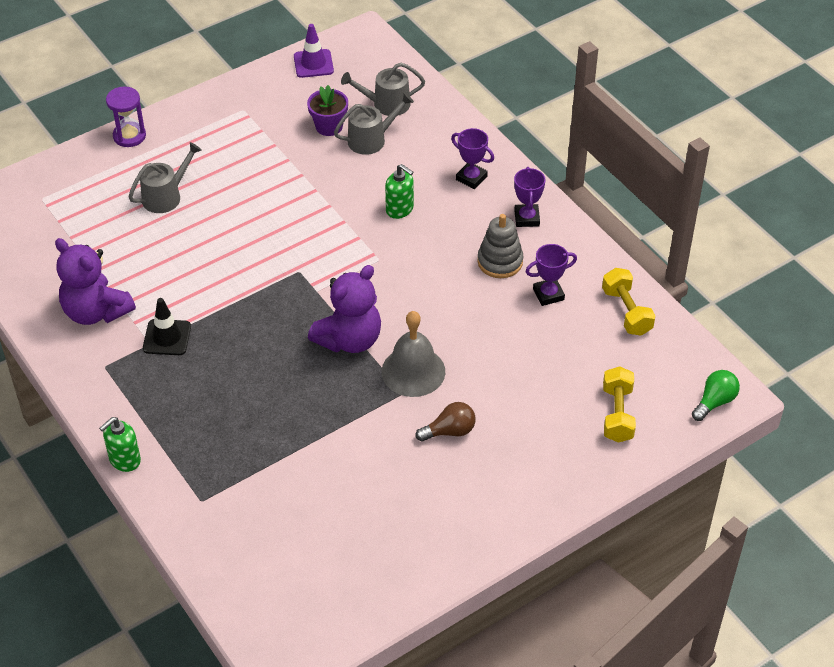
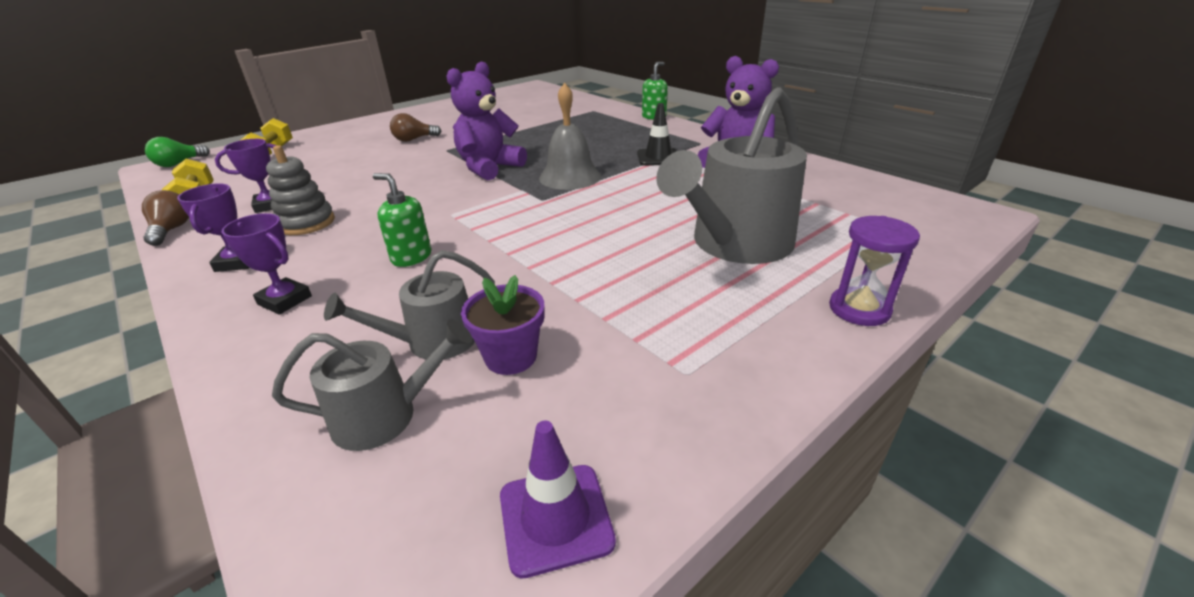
camera: 175 degrees right, 15 degrees down
grey watering can [128,142,202,213] -> grey watering can [656,87,807,264], size x1.89
grey bell [381,311,445,397] -> grey bell moved to [539,83,601,190]
none -> brown light bulb [142,190,189,246]

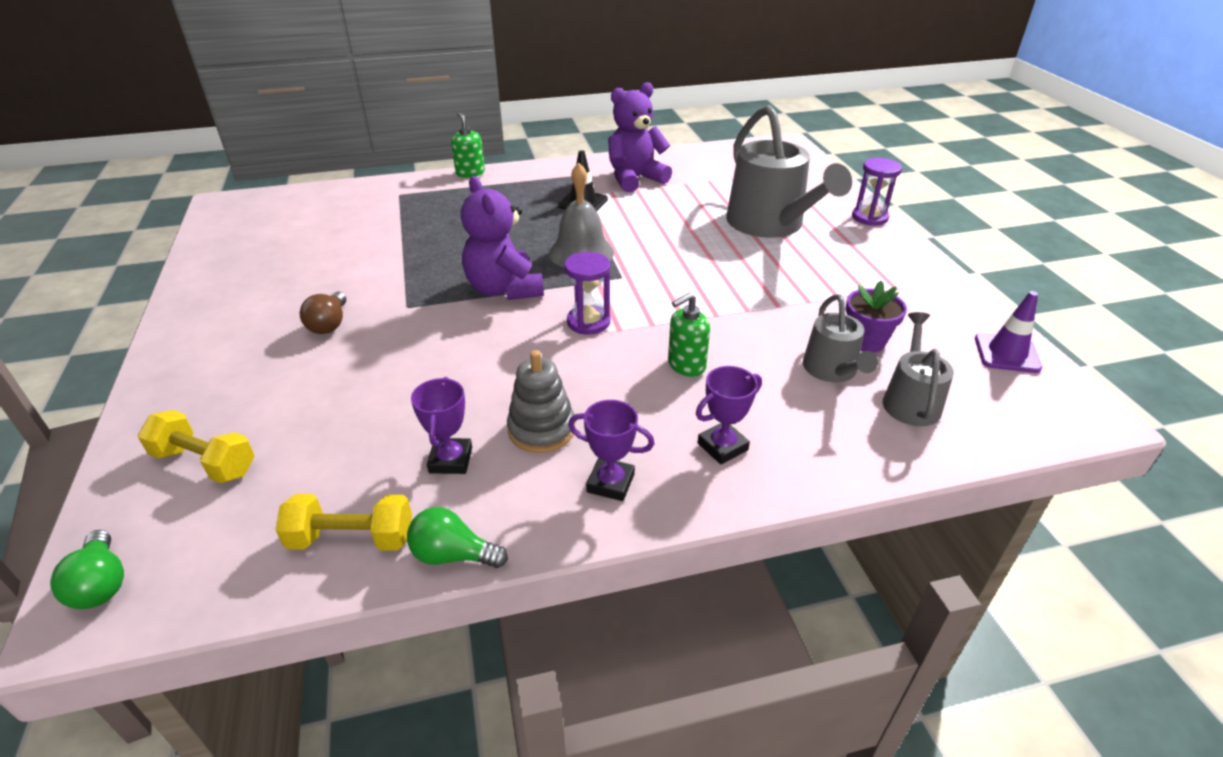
camera: 65 degrees left, 5 degrees up
brown light bulb [142,190,189,246] -> green light bulb [407,507,508,568]
none -> purple hourglass [564,252,610,335]

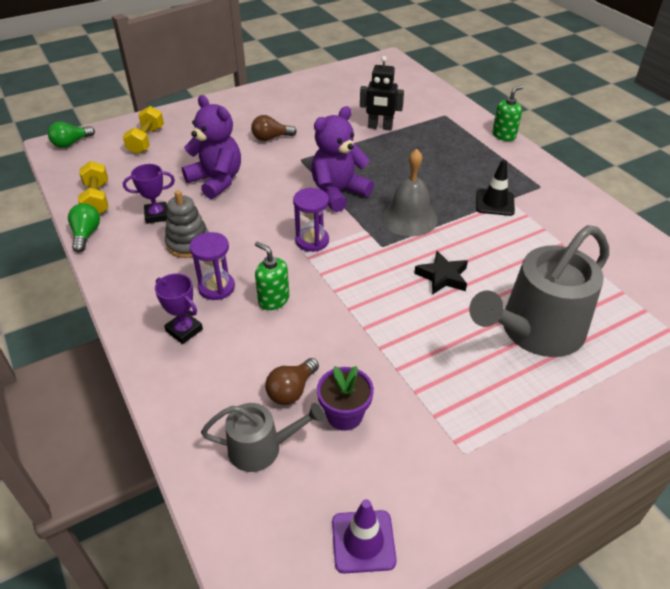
camera: 75 degrees right, 5 degrees up
purple trophy [568,400,655,501] -> none
purple teddy bear [608,82,672,193] -> purple teddy bear moved to [182,95,241,199]
grey watering can [803,294,878,382] -> brown light bulb [265,358,319,405]
purple hourglass [852,158,902,226] -> purple hourglass moved to [189,232,235,300]
none -> black robot [360,56,404,130]
none -> black star [414,251,468,295]

